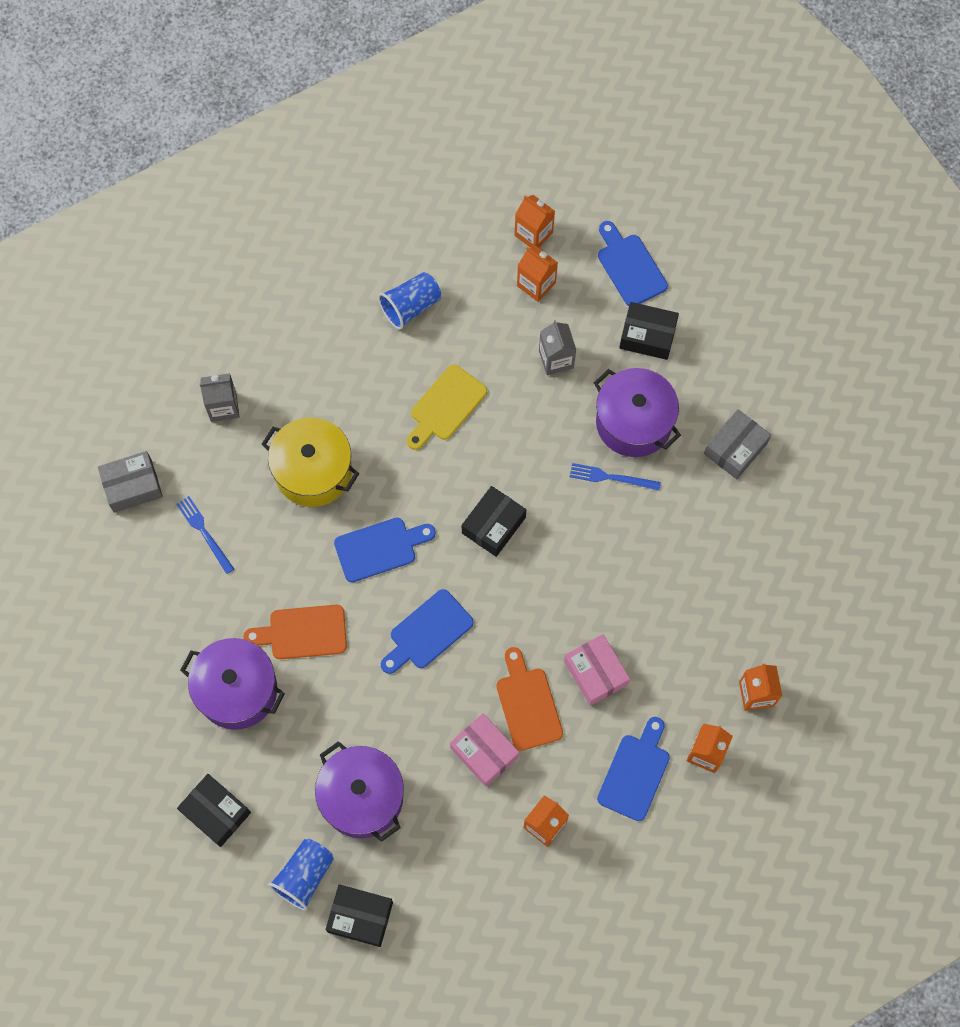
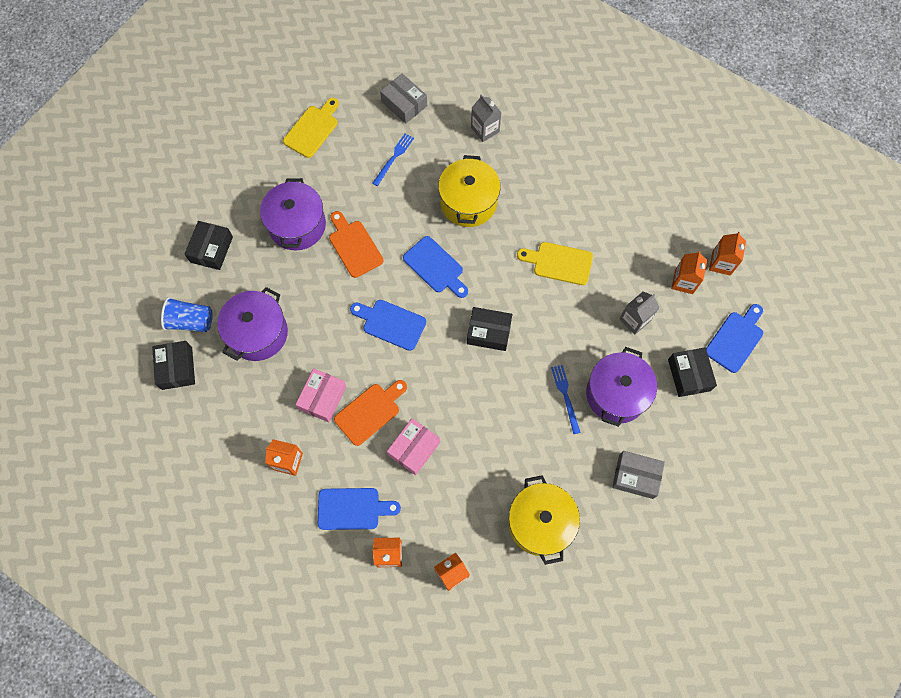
camera: 65 degrees right, 0 degrees up
blue cup [378,272,441,330] -> none
none -> yellow cutting board [283,98,339,158]
none -> yellow pot [508,475,580,565]

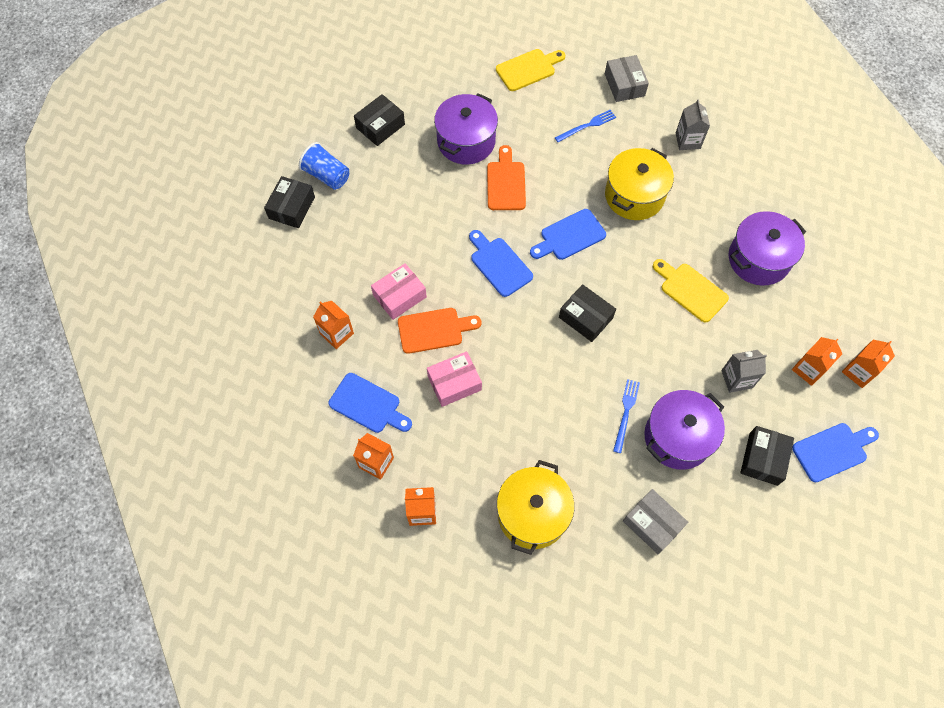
camera: 30 degrees right, 5 degrees down
purple pot [217,287,288,361] -> purple pot moved to [729,211,806,286]
blue cutting board [403,236,468,298] -> blue cutting board turned 75 degrees clockwise [530,209,606,260]

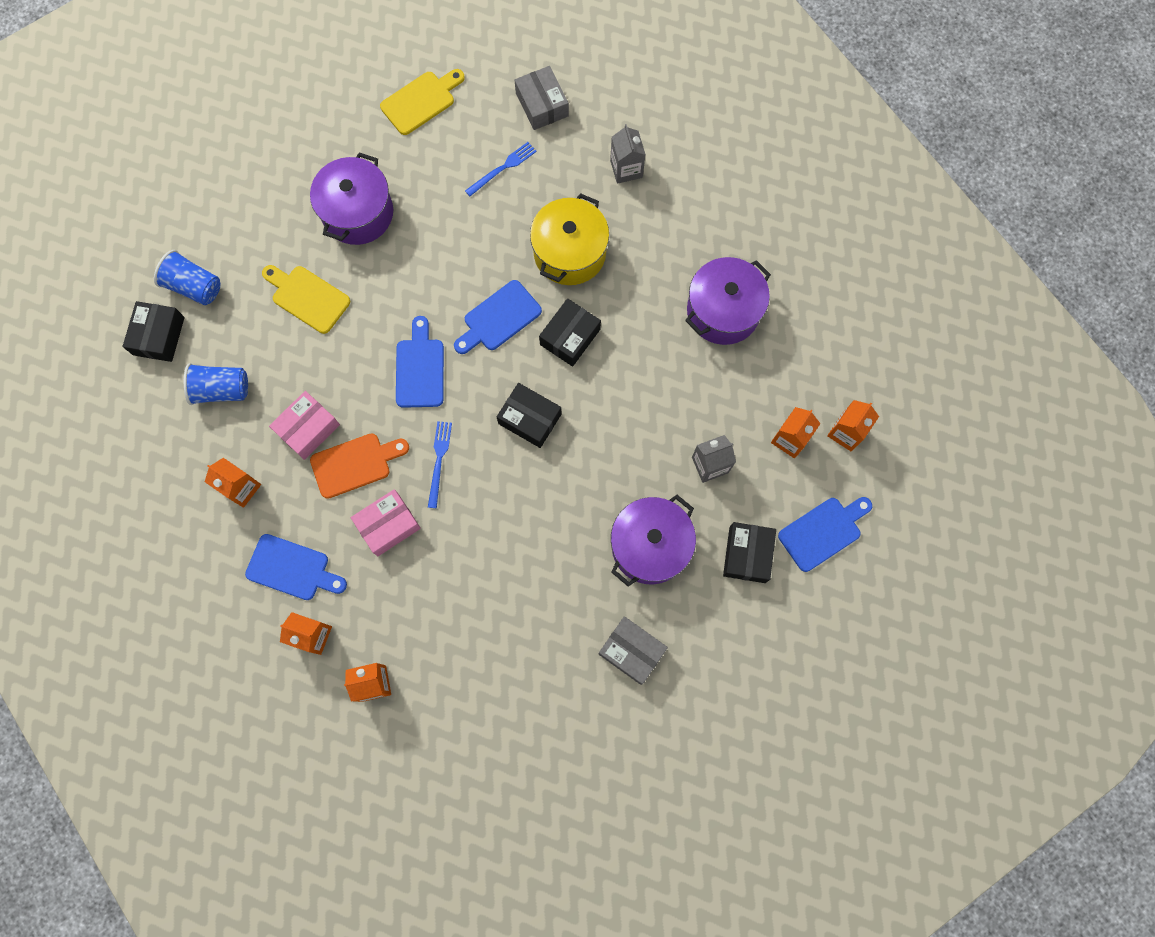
camera: 10 degrees left, 10 degrees up
black box [354,94,405,146] -> black box moved to [539,298,601,366]
blue cutting board [469,230,533,297] -> blue cutting board turned 45 degrees clockwise [396,316,444,408]
orange cutting board [487,145,526,210] -> none
yellow pot [497,460,575,555] -> none
blue fork [613,379,640,453] -> blue fork moved to [428,421,452,508]
yellow cutting board [653,259,729,323] -> yellow cutting board moved to [262,265,350,334]
none -> blue cup [184,363,248,405]

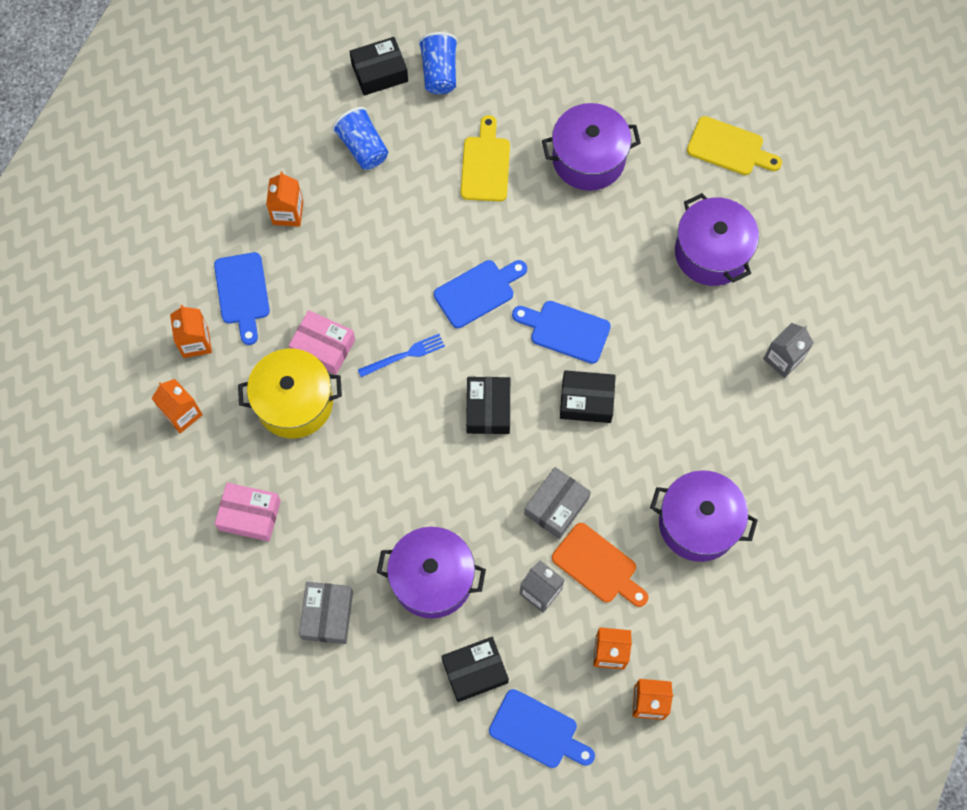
camera: 60 degrees right, 5 degrees down
pink box [269,391,340,460] -> pink box moved to [215,483,281,542]
orange cutting board [310,433,409,499] -> orange cutting board moved to [552,523,648,607]
blue fork [465,142,537,196] -> purple pot [675,193,759,286]
grey box [515,66,569,130] -> grey box moved to [524,467,591,539]
yellow pot [530,193,609,285] -> yellow pot moved to [238,349,342,438]

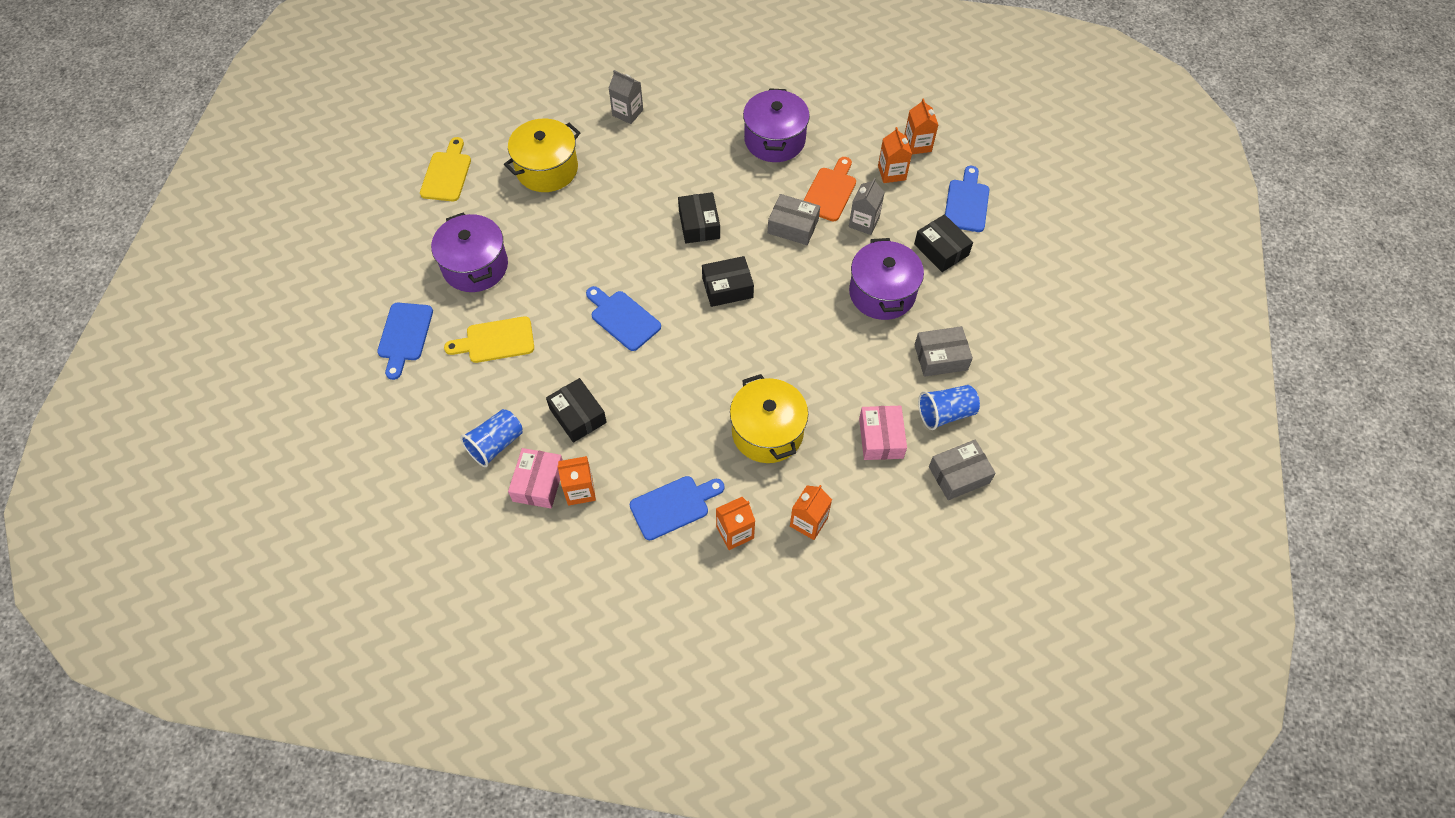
camera: 105 degrees left, 10 degrees down
pink box [289,310,355,375] -> pink box moved to [508,448,563,508]
black box [349,37,408,96] -> black box moved to [546,378,607,443]
blue fork [358,334,445,377] -> none
blue cup [418,32,458,94] -> blue cup moved to [918,385,980,430]
blue cutting board [512,301,611,364] -> blue cutting board moved to [377,303,433,380]
purple pot [675,193,759,286] -> yellow pot [504,119,580,192]
none -> grey box [929,440,995,500]

